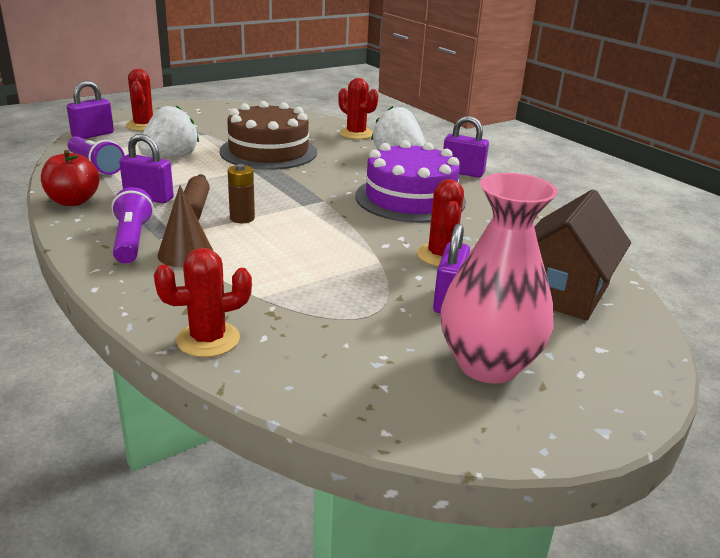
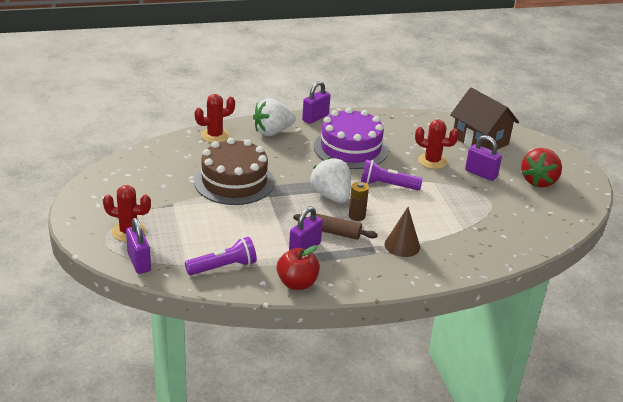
camera: 70 degrees left, 5 degrees up
purple flashlight [112,187,154,264] -> purple flashlight moved to [361,159,423,190]
white strawberry [138,105,199,158] -> white strawberry moved to [310,157,351,203]
red cactus [154,248,252,357] -> none
pink vase [441,173,558,384] -> red strawberry [521,148,562,187]

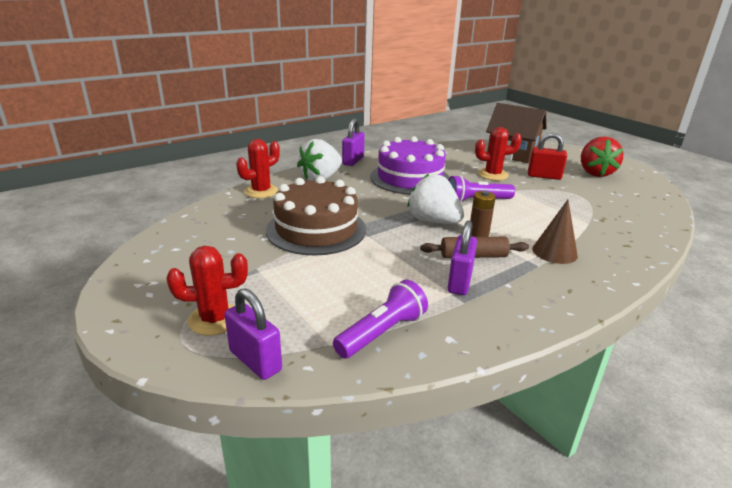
camera: 20 degrees left, 5 degrees down
red apple [277,245,320,290] -> none
purple padlock [465,135,502,181] -> red padlock [528,133,567,180]

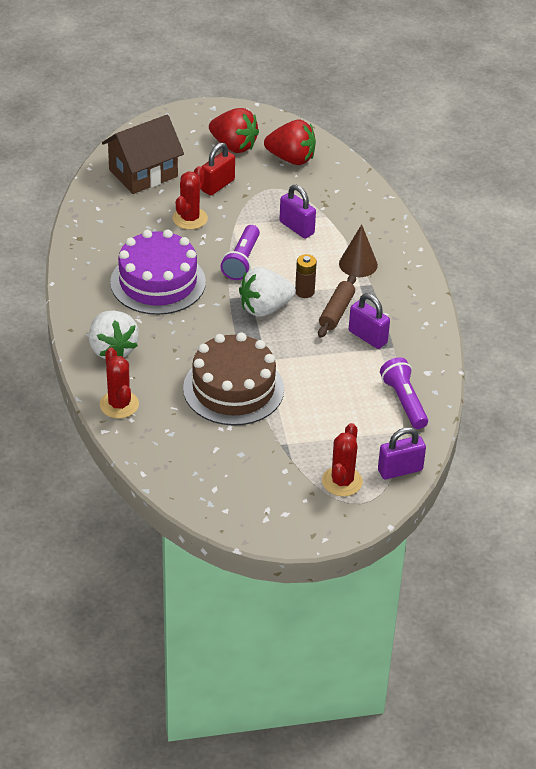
camera: 65 degrees left, 15 degrees up
purple padlock [342,119,365,166] -> purple padlock moved to [279,185,316,239]
none -> red strawberry [264,120,316,165]

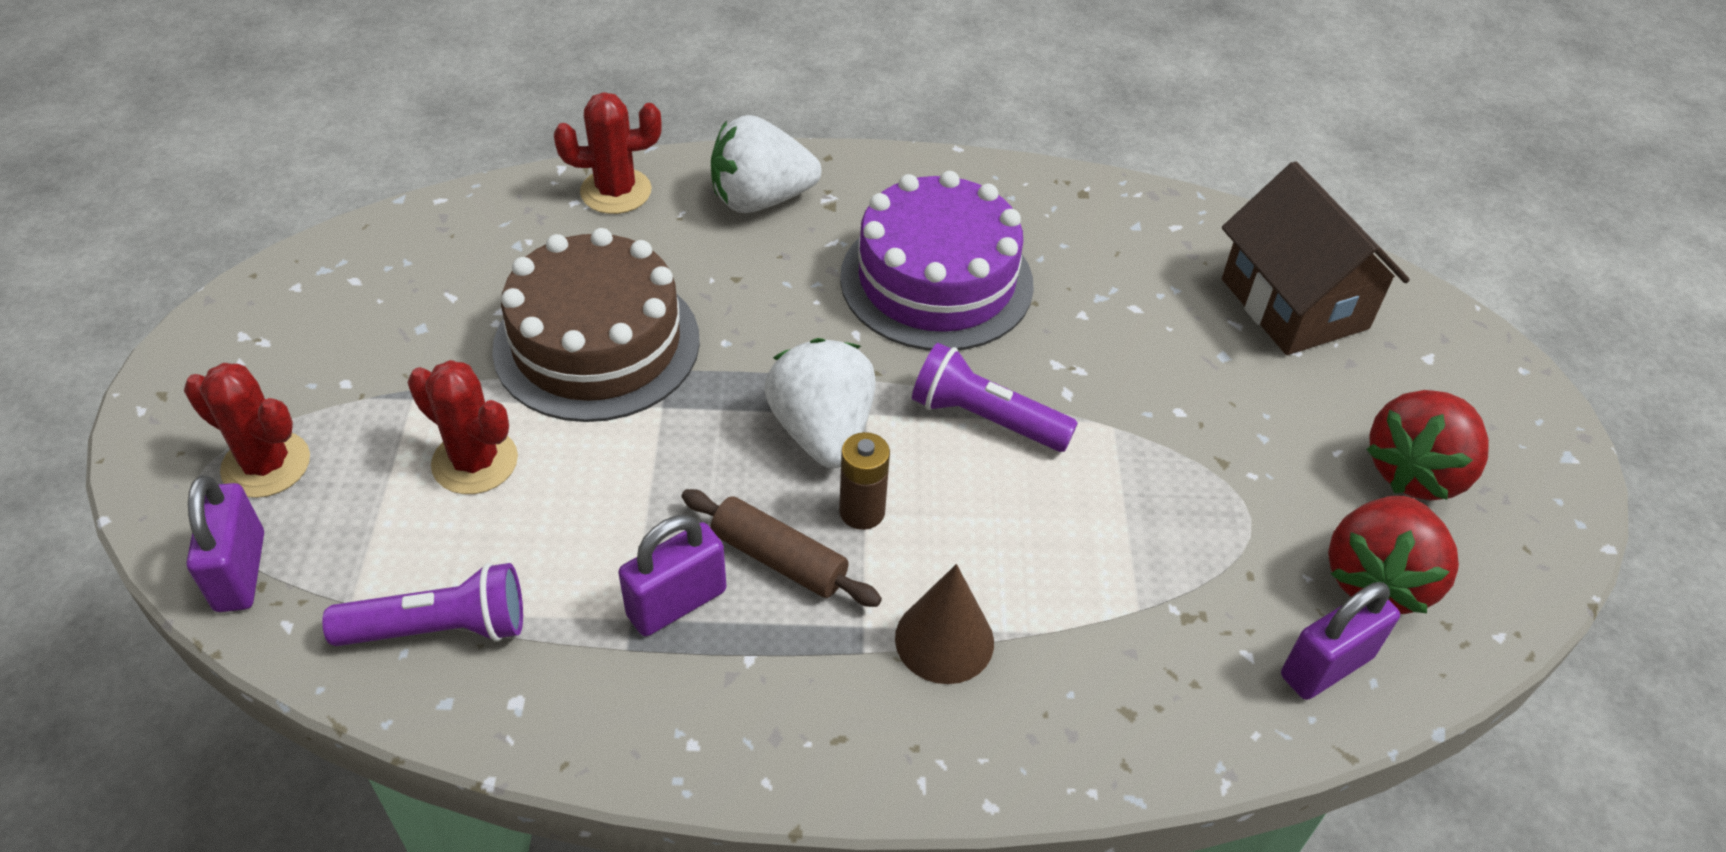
camera: 100 degrees right, 5 degrees up
red cactus [172,166,208,230] -> red cactus moved to [408,360,518,494]
red padlock [201,143,235,195] -> none
purple padlock [279,185,316,239] -> purple padlock moved to [1281,582,1400,700]

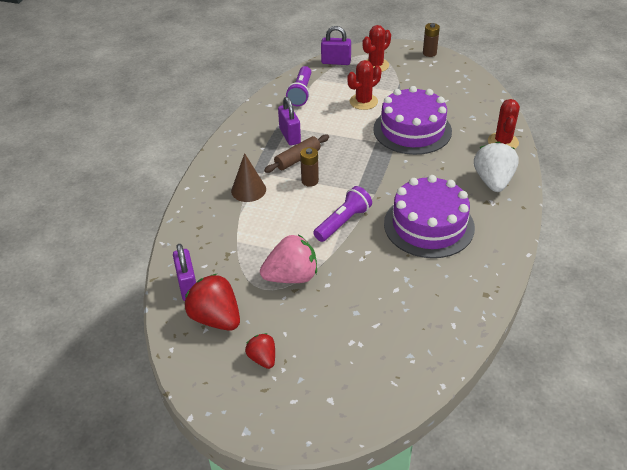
camera: 110 degrees right, 5 degrees down
brown cake [492,228,700,422] -> purple cake [373,86,452,155]
white strawberry [764,338,876,468] -> none
brown house [1222,161,1410,355] -> none
red strawberry [1366,390,1489,501] -> red strawberry [245,333,275,369], size x0.56
none -> pink strawberry [260,234,317,283]
none -> brown battery [423,23,440,57]

